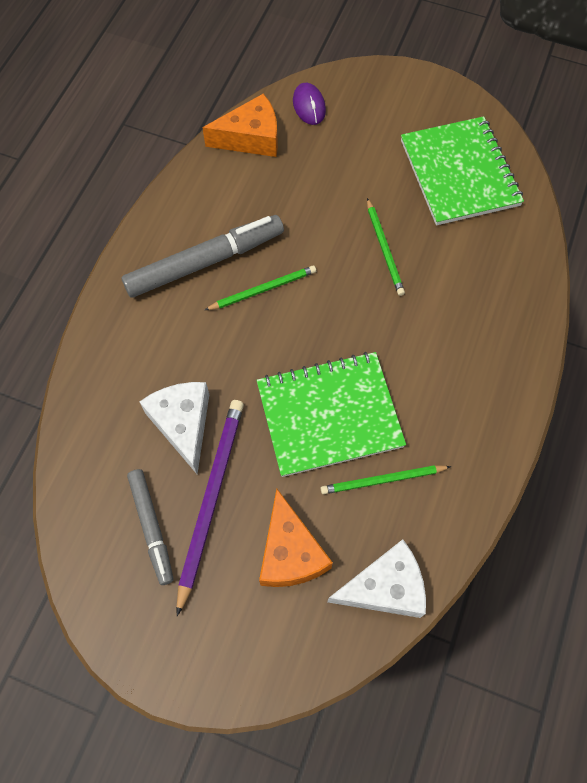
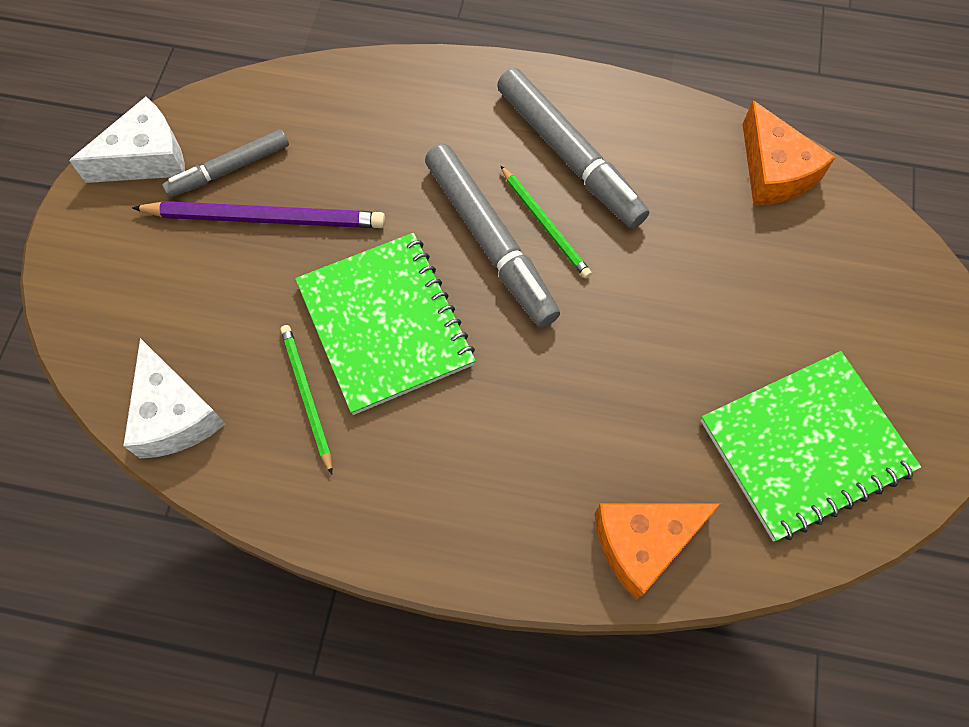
camera: 80 degrees right, 0 degrees up
white cheese [139,382,209,474] -> white cheese moved to [69,97,185,183]
orange cheese [259,489,333,587] -> orange cheese moved to [595,503,722,600]
purple mouse [293,83,326,125] -> none
green pencil [367,198,405,296] -> none
none -> grey marker [425,144,560,327]

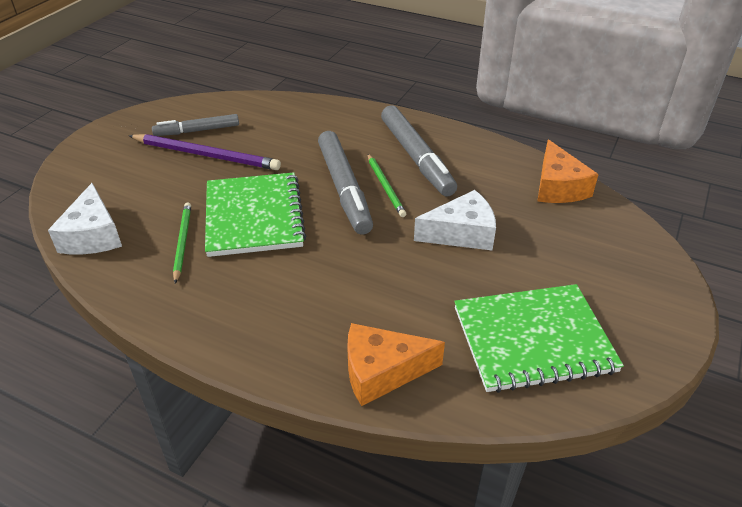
camera: 15 degrees right, 25 degrees down
white cheese [69,97,185,183] -> white cheese moved to [414,190,496,250]

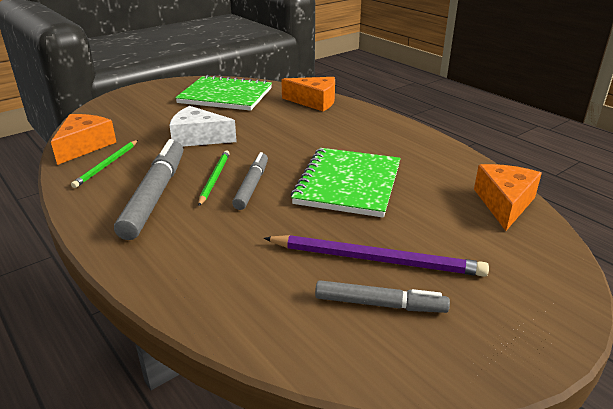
camera: 155 degrees left, 10 degrees down
white cheese [48,183,122,254] -> orange cheese [474,164,542,231]
purple pencil [129,134,281,170] -> purple pencil turned 150 degrees clockwise [264,235,489,277]
green pencil [173,202,191,284] -> green pencil moved to [71,140,138,188]
grey marker [318,131,373,235] -> grey marker [232,152,268,210], size x0.61

